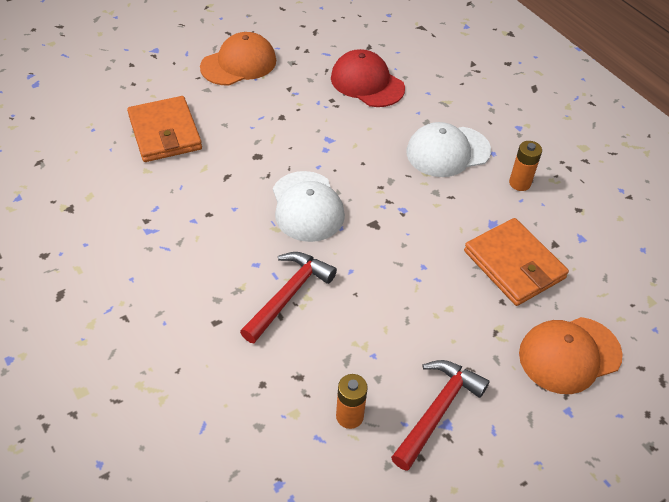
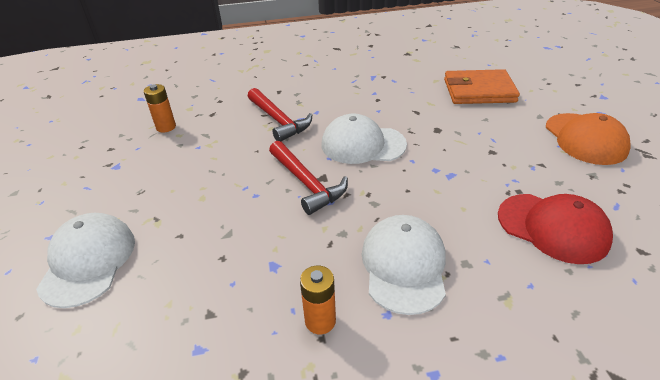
camera: 115 degrees right, 10 degrees down
red cap [331,49,405,107] -> red cap turned 60 degrees clockwise [498,194,613,264]
red hammer [391,360,490,471] -> red hammer moved to [269,141,348,215]
orange wallet [464,218,569,306] -> none
orange cap [519,317,623,394] -> white cap [36,213,135,308]

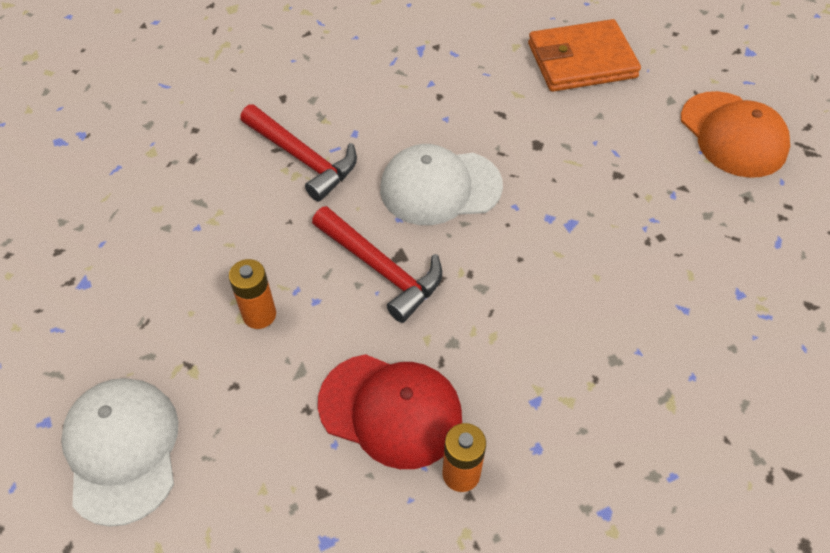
camera: 15 degrees left, 15 degrees up
orange battery [144,84,176,133] -> orange battery moved to [229,259,276,329]
white cap [362,215,446,315] -> none
red cap [498,194,613,264] -> red cap moved to [318,354,462,469]

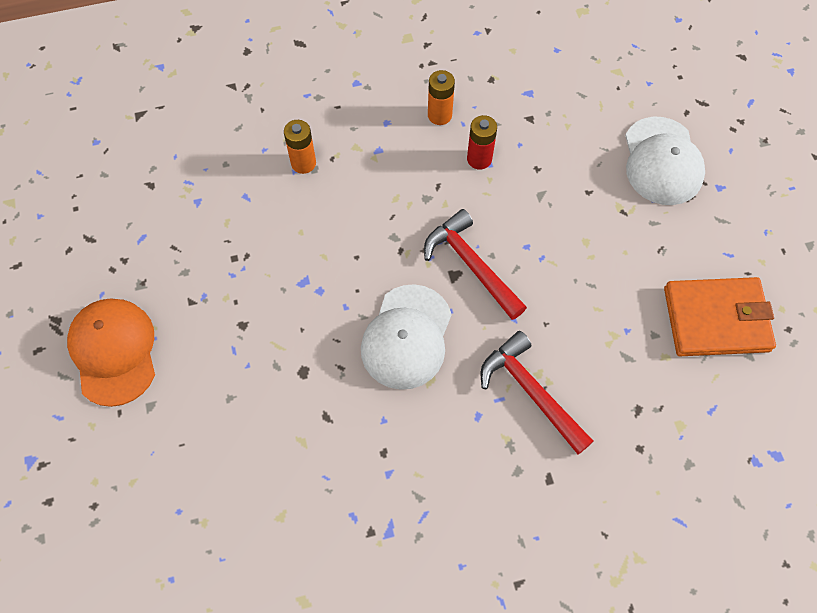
camera: 170 degrees left, 10 degrees up
orange battery [229,259,276,329] -> orange battery moved to [284,120,316,174]
red cap [318,354,462,469] -> red battery [467,115,497,169]
white cap [380,144,503,225] -> white cap turned 105 degrees clockwise [361,284,452,390]
orange wallet [528,19,641,92] -> orange wallet moved to [664,277,776,356]

